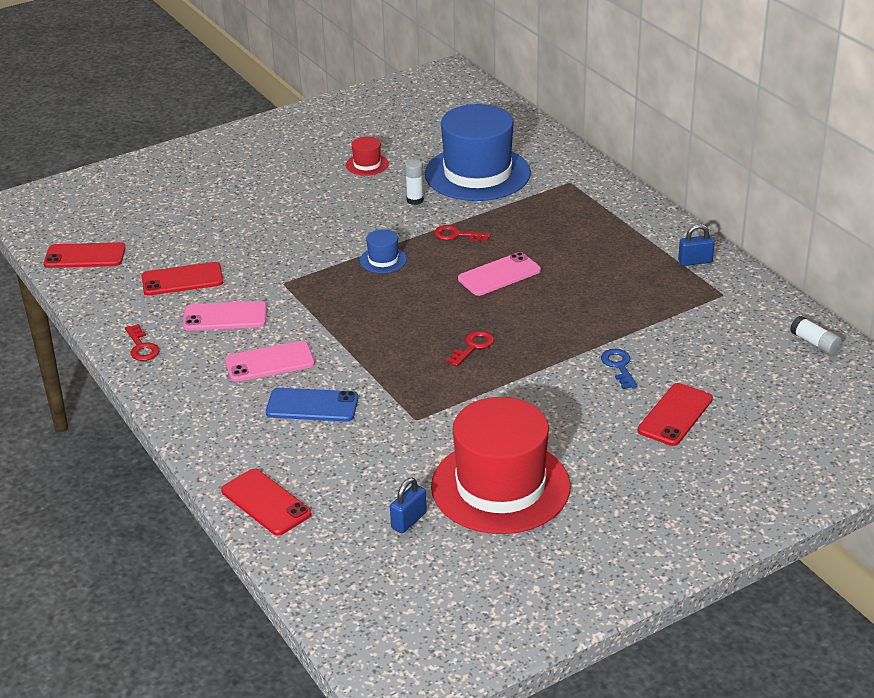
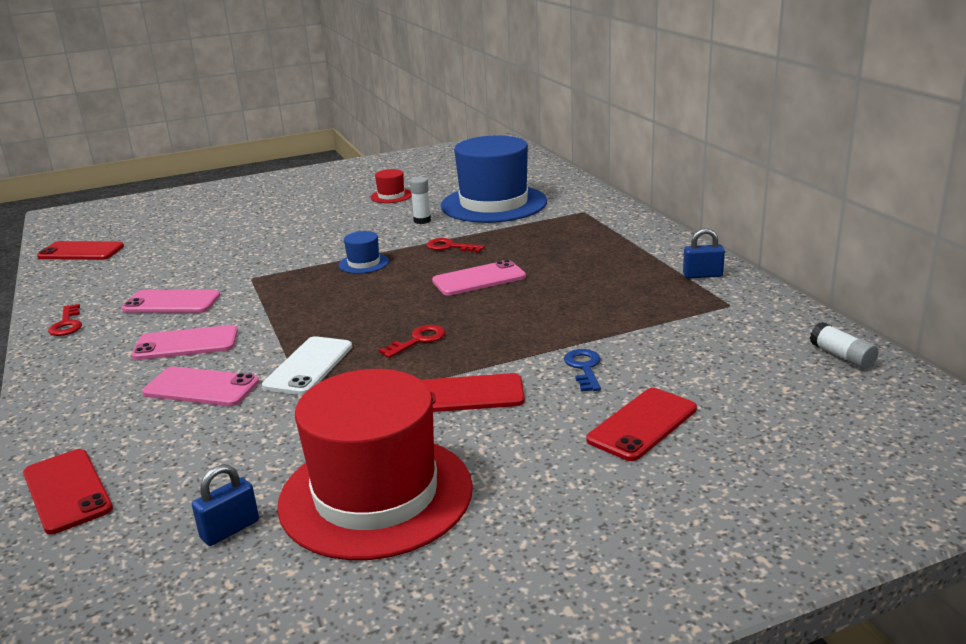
camera: 10 degrees right, 10 degrees down
red phone [142,262,223,295] -> red phone moved to [422,373,525,412]
blue phone [266,388,358,422] -> pink phone [142,367,259,406]
none -> white phone [262,336,352,395]

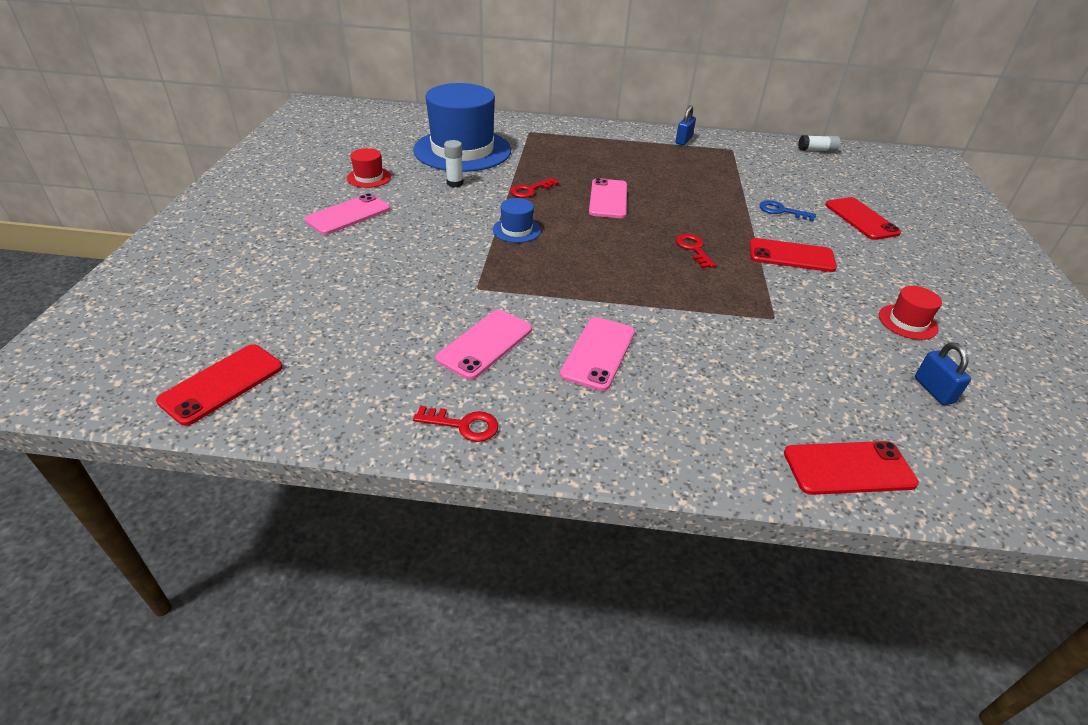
camera: 65 degrees left, 15 degrees up
pink phone [142,367,259,406] -> pink phone moved to [305,193,390,235]
white phone [262,336,352,395] -> none
red hat [277,369,473,560] -> red hat [879,286,942,340], size x0.41
red phone [422,373,525,412] -> red phone turned 75 degrees clockwise [749,238,837,272]

